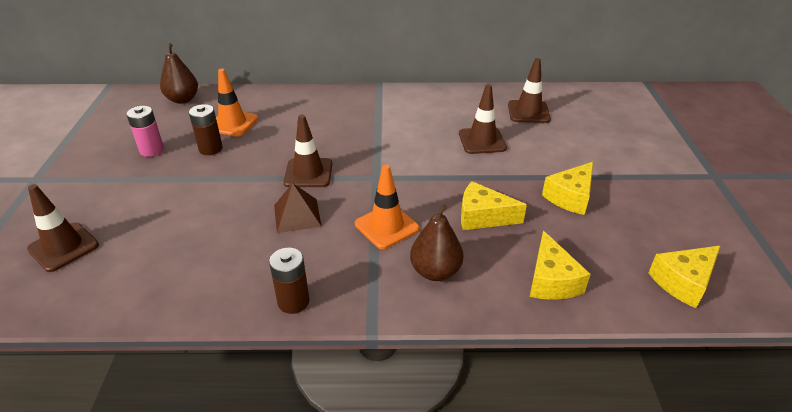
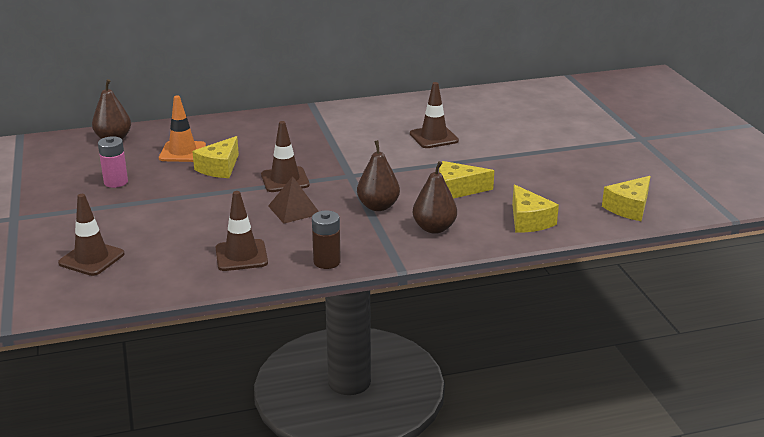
camera: 15 degrees left, 10 degrees down
brown battery [189,104,223,155] -> none
orange traffic cone [355,165,419,249] -> brown pear [357,140,400,211]
brown traffic cone [508,58,551,123] -> brown traffic cone moved to [216,191,268,271]
yellow cheese [542,162,593,215] -> yellow cheese moved to [192,136,239,178]

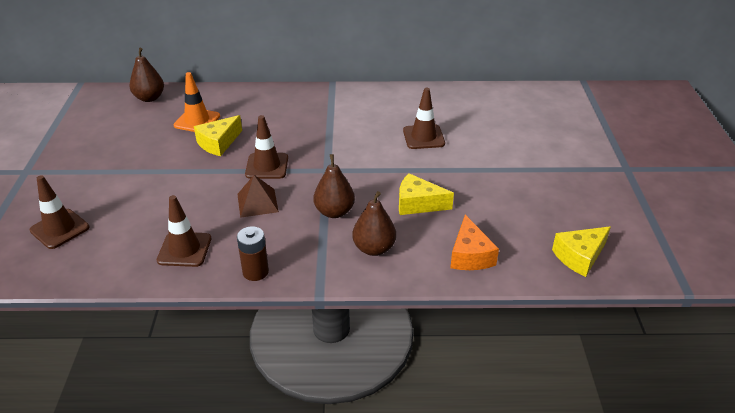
camera: 15 degrees right, 10 degrees up
pink battery [98,136,128,188] -> none
yellow cheese [512,184,559,233] -> orange cheese [450,215,499,270]

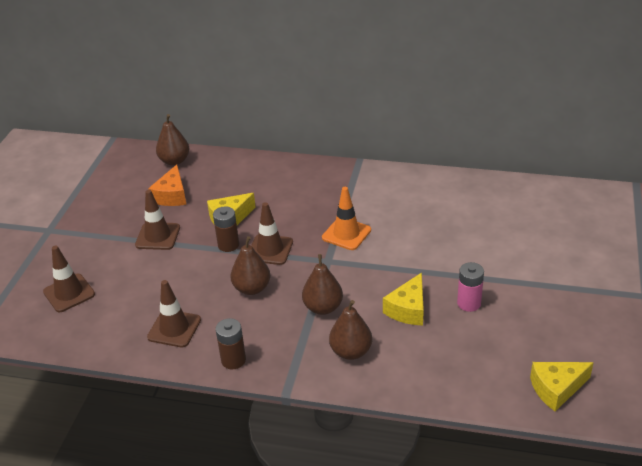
camera: 15 degrees right, 0 degrees up
orange traffic cone [174,72,220,132] -> orange traffic cone moved to [322,187,371,250]
brown pyramid [237,175,279,218] -> brown pear [231,236,270,295]
yellow cheese [399,173,454,215] -> yellow cheese turned 90 degrees counterclockwise [383,272,424,325]
brown traffic cone [403,88,445,149] -> brown traffic cone moved to [135,190,180,250]
orange cheese [450,215,499,270] -> orange cheese moved to [148,165,186,206]
none -> brown battery [213,206,239,252]
none -> pink battery [457,262,484,312]

